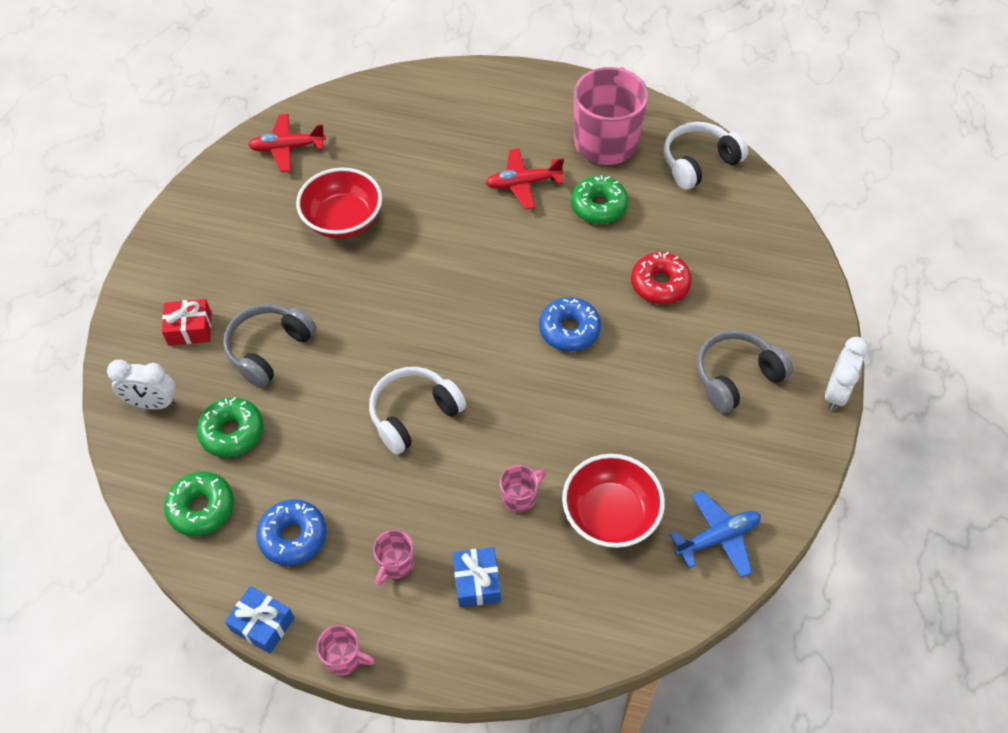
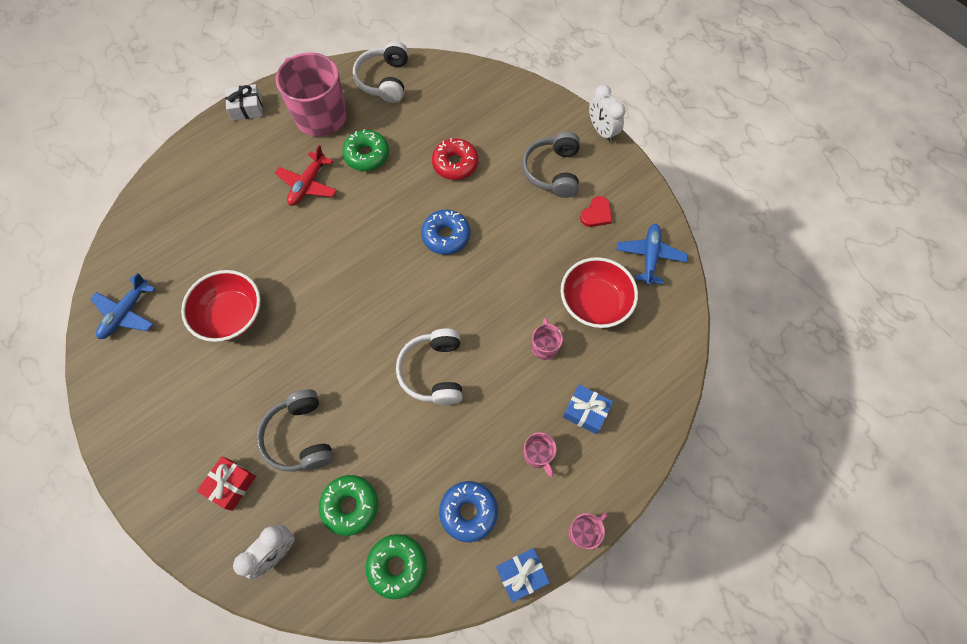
camera: 55 degrees left, 10 degrees up
red plane [248,114,326,172] -> blue plane [91,273,155,339]
none -> white gift [225,84,263,121]
none -> red heart [580,196,612,227]

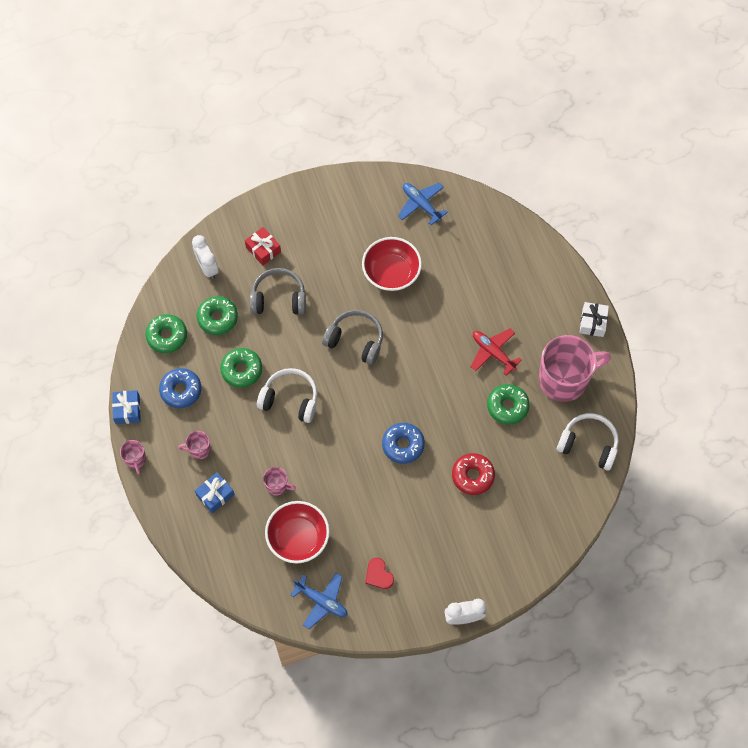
camera: 110 degrees right, 0 degrees up
grey headphones [522,132,580,198] -> grey headphones moved to [322,310,383,365]
none -> green donut [220,348,262,388]

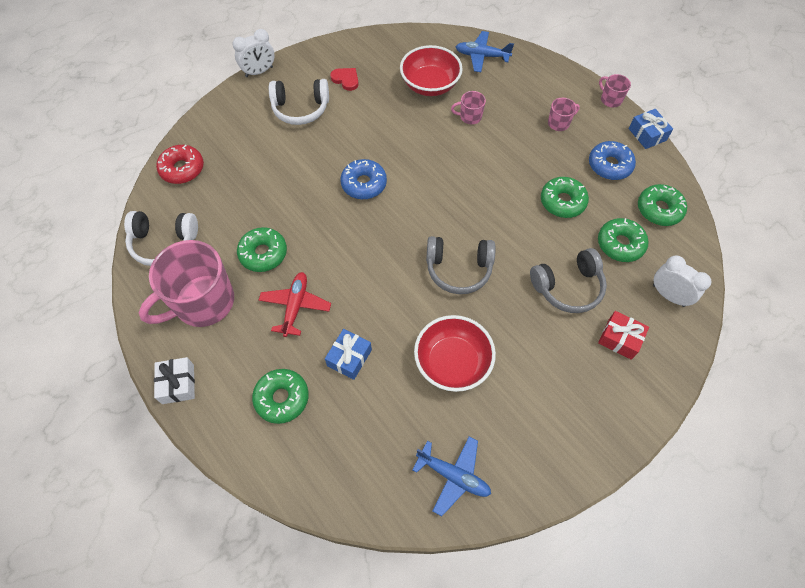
camera: 160 degrees right, 5 degrees down
blue gift [195,472,235,513] -> blue gift moved to [325,329,372,380]
white headphones [257,368,318,423] -> white headphones moved to [269,79,329,125]
blue plane [290,573,347,629] -> blue plane moved to [456,31,514,72]
red donut [452,453,495,495] -> red donut moved to [156,144,204,184]
red plane [470,328,522,375] -> red plane turned 105 degrees counterclockwise [259,272,331,337]
none -> green donut [252,369,309,424]

